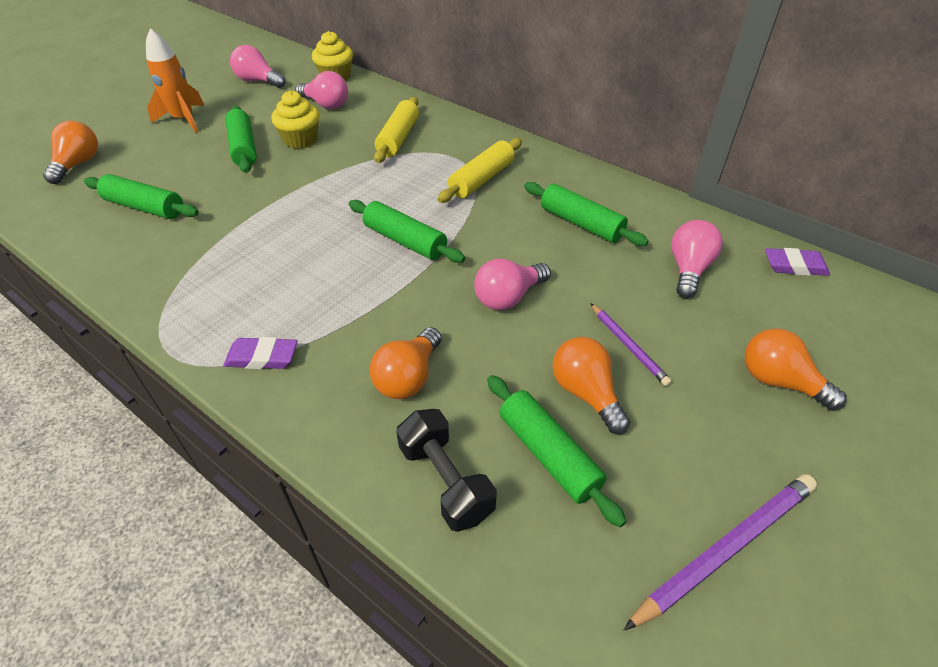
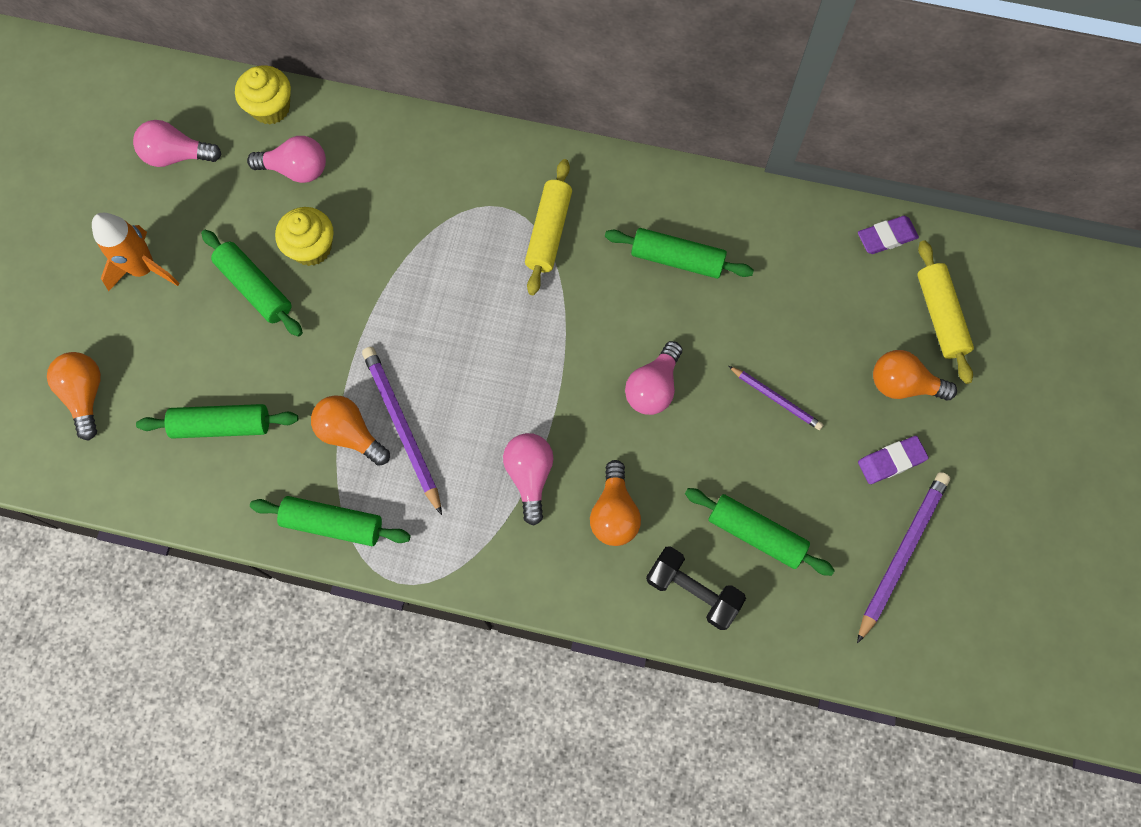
camera: 25 degrees left, 25 degrees up
purple eraser [224,337,297,369] -> purple eraser moved to [858,436,929,484]
green rolling pin [349,200,465,263] -> green rolling pin moved to [250,496,411,546]
yellow rolling pin [374,97,419,163] -> yellow rolling pin moved to [917,240,974,384]
orange light bulb [552,337,630,434] -> orange light bulb moved to [311,395,390,466]
pink light bulb [671,220,723,298] -> pink light bulb moved to [503,433,554,526]
none -> purple pencil [362,347,442,515]

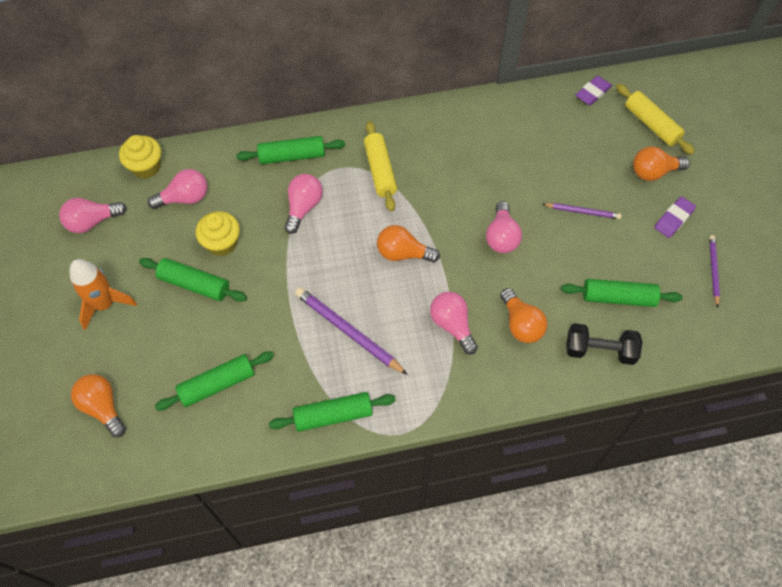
camera: 25 degrees left, 10 degrees down
orange light bulb [311,395,390,466] -> orange light bulb moved to [377,225,440,263]
green rolling pin [605,228,754,279] -> green rolling pin moved to [236,136,345,164]
purple pencil [857,472,950,644] -> purple pencil [709,235,720,308], size x0.59
none -> pink light bulb [284,174,323,234]

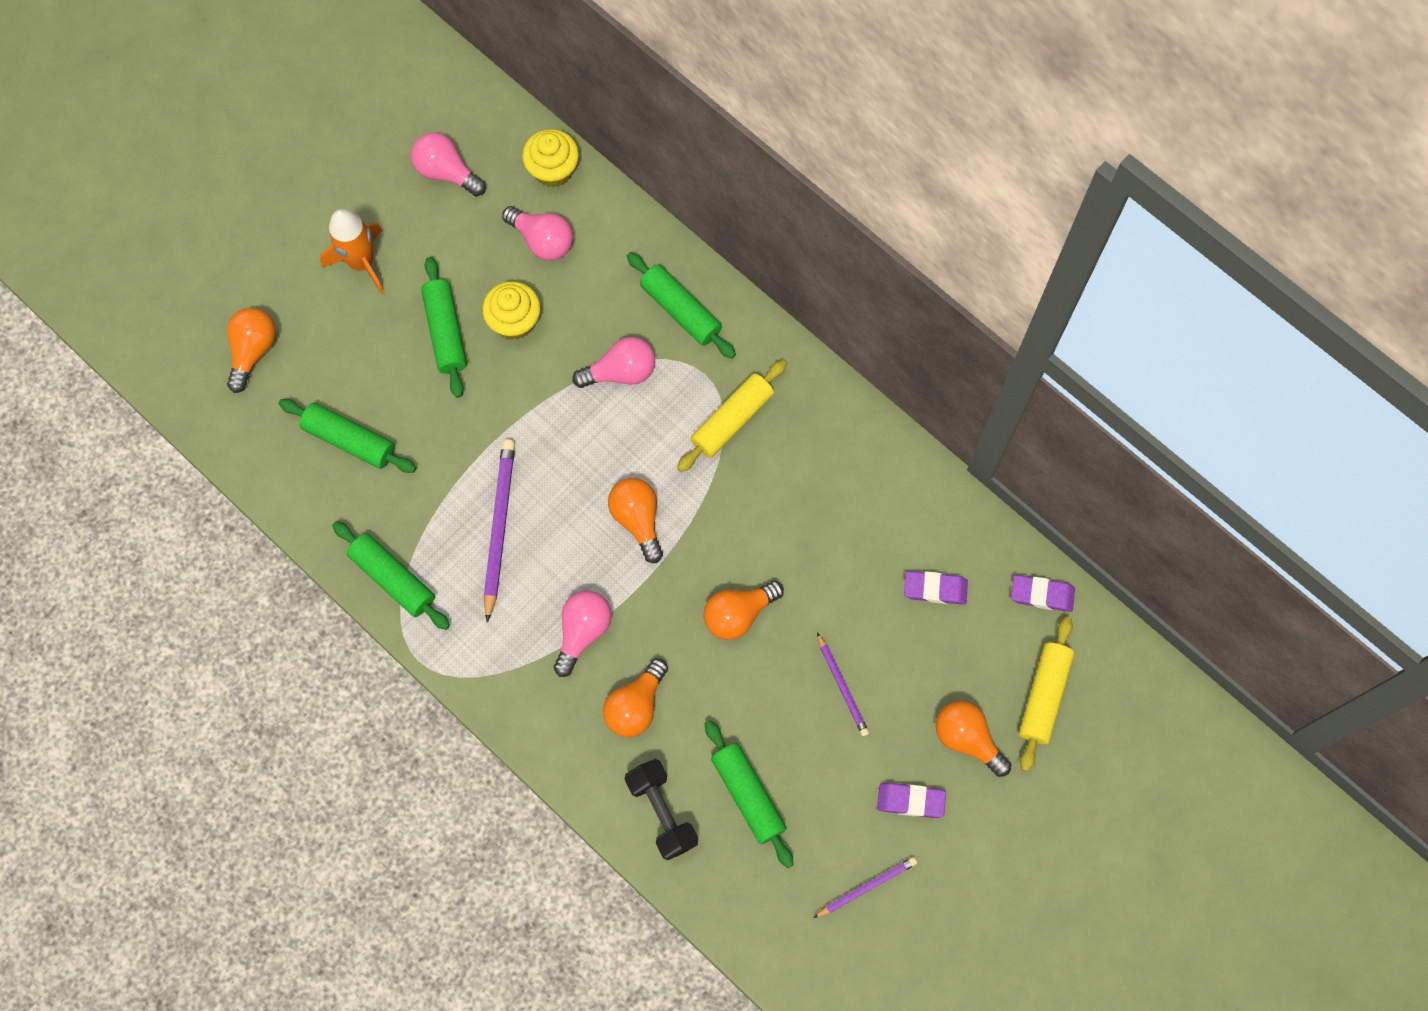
camera: 55 degrees right, 10 degrees up
pink light bulb [486,201,522,253] -> orange light bulb [703,581,784,640]
none -> purple eraser [904,571,968,605]

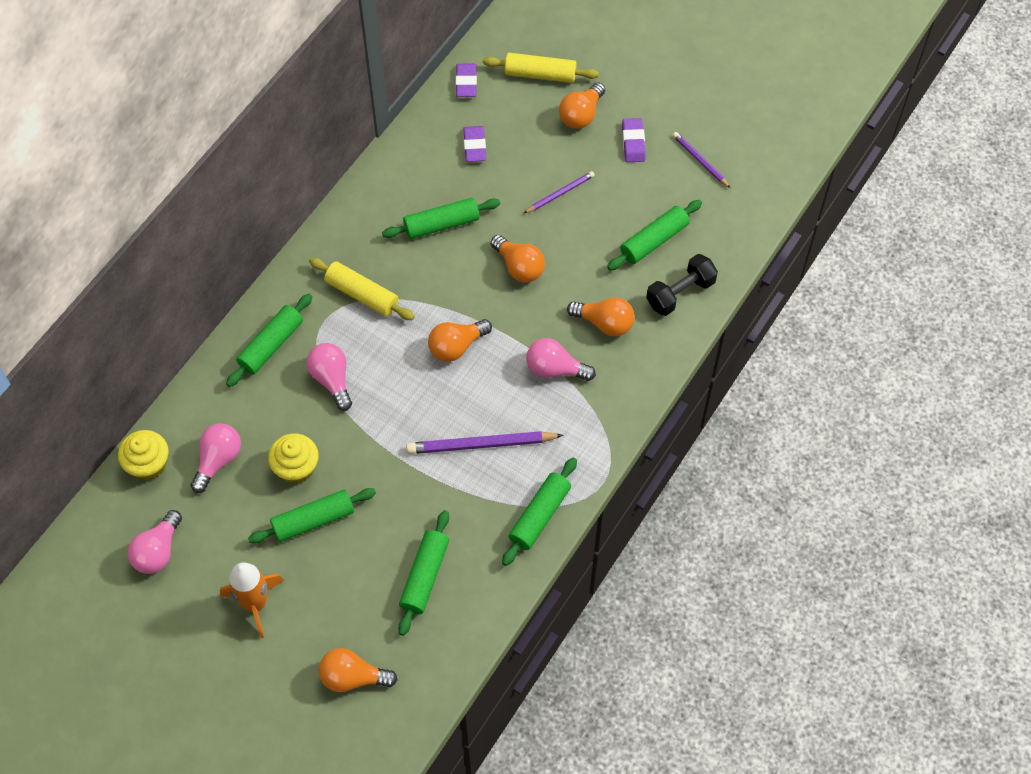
camera: 100 degrees left, 10 degrees down
none -> green rolling pin [382,198,500,239]

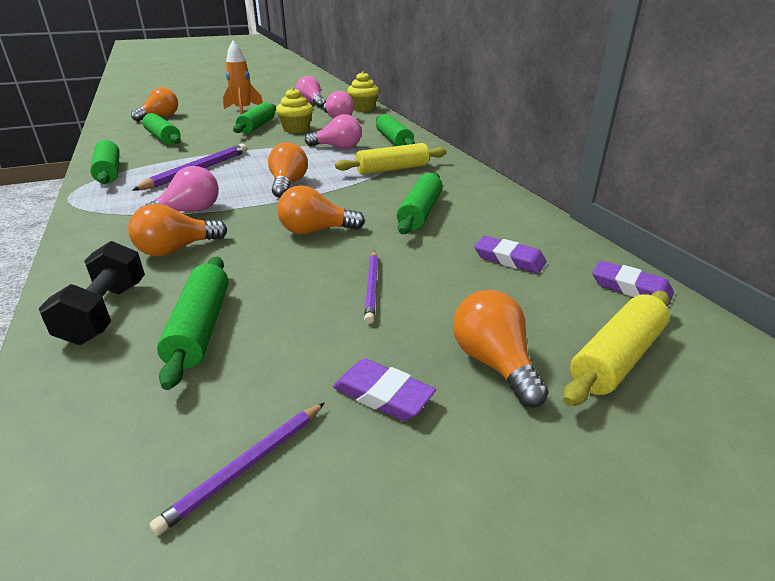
camera: 125 degrees right, 30 degrees down
purple pencil [673,132,730,188] -> purple pencil turned 135 degrees clockwise [150,402,325,536]

